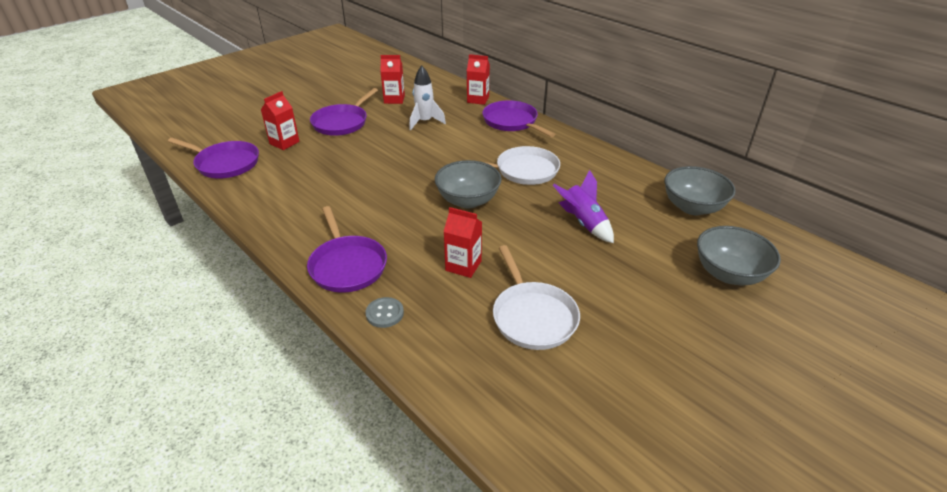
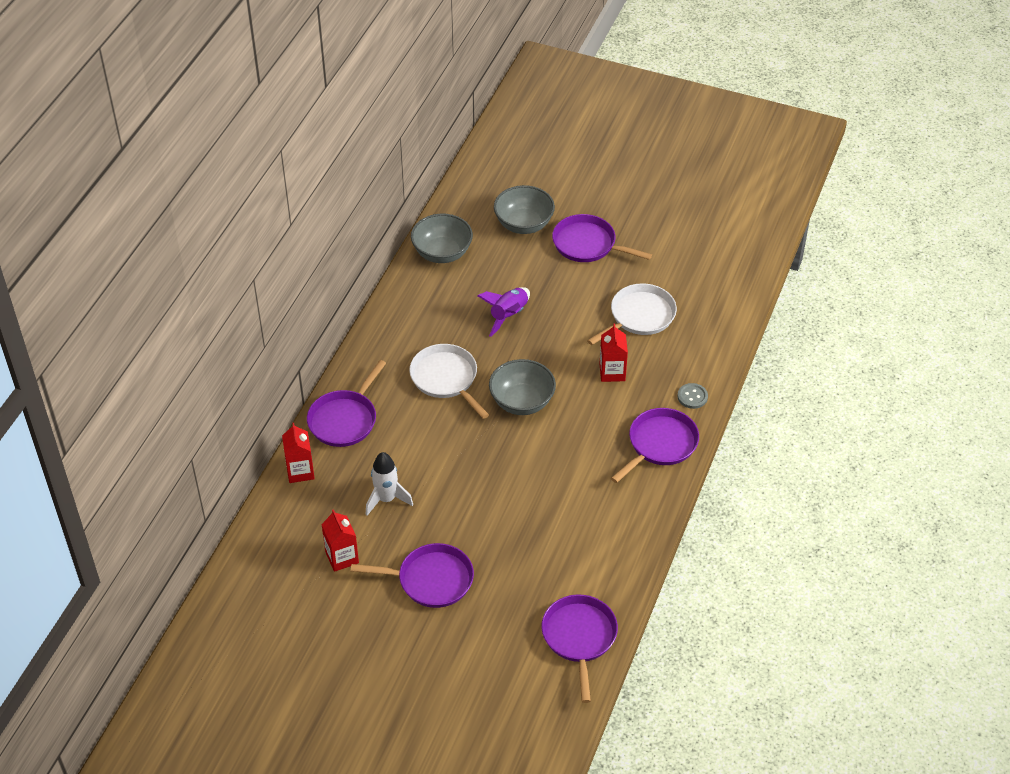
camera: 115 degrees left, 10 degrees up
red carton [261,91,300,150] -> none
none -> purple pan [552,214,652,262]

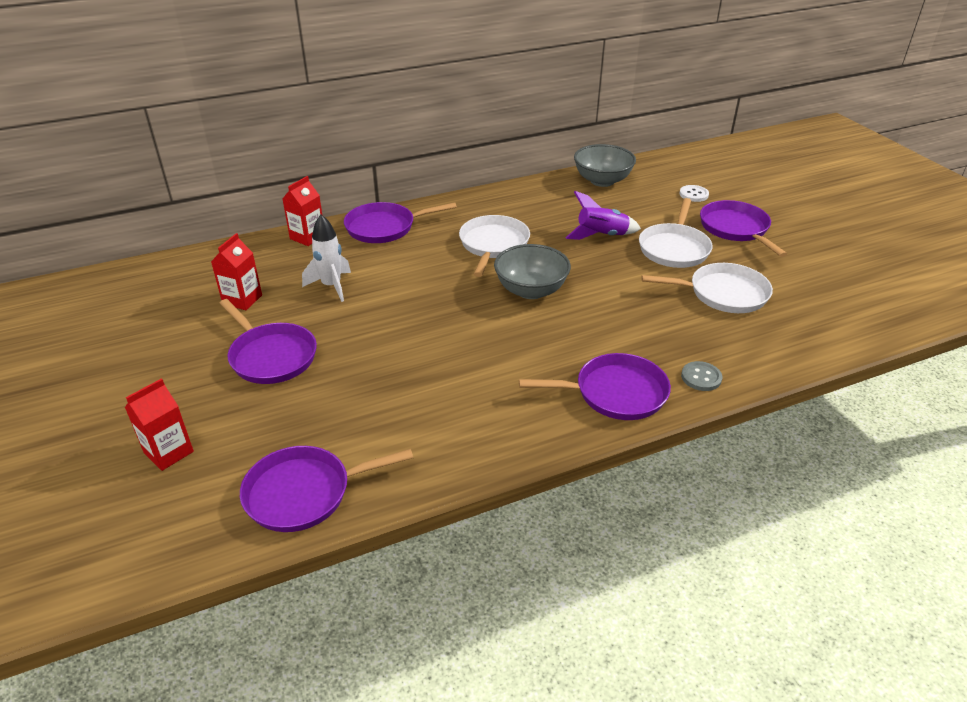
camera: 45 degrees right, 10 degrees down
grey bowl [494,185,555,234] -> white button [679,185,709,202]
purple pan [541,595,618,703] -> purple pan turned 150 degrees counterclockwise [240,446,413,532]
red carton [599,324,628,382] -> red carton moved to [125,378,194,471]
none -> white pan [639,198,713,268]

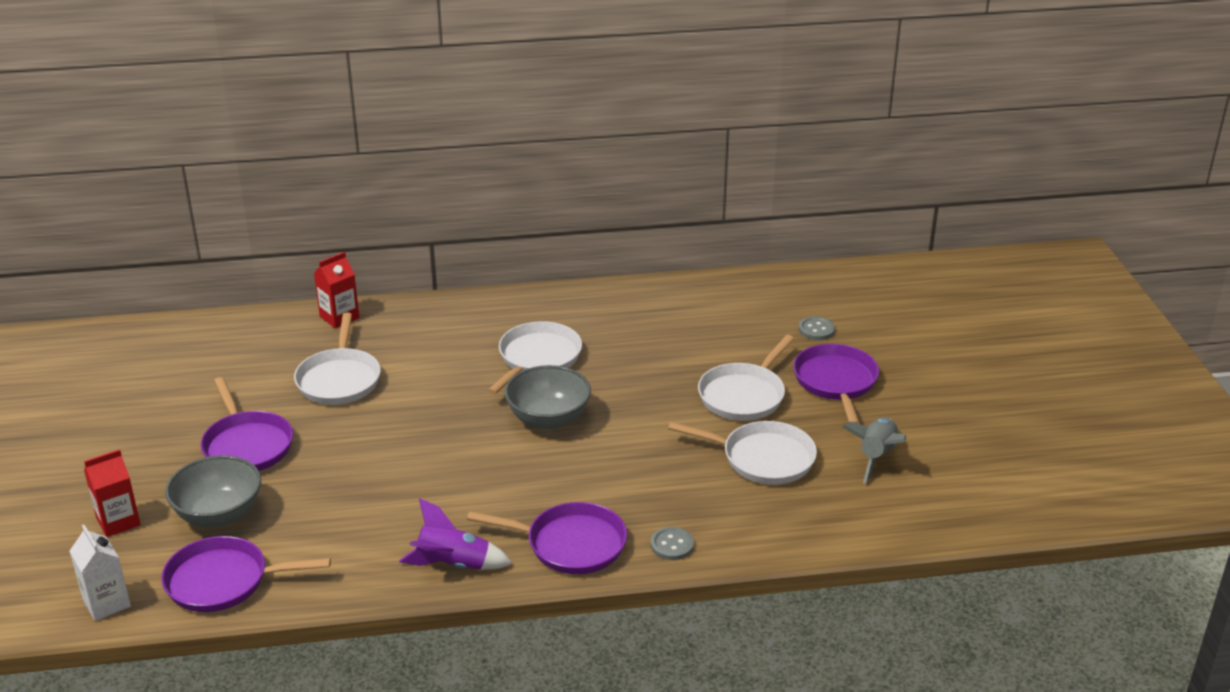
camera: 15 degrees right, 5 degrees down
red carton [211,233,262,310] -> none
white rocket [302,215,351,302] -> white pan [294,313,381,405]
purple pan [344,202,457,243] -> none
purple rocket [565,191,641,240] -> purple rocket moved to [399,498,512,570]
grey bowl [574,144,636,187] -> grey bowl moved to [165,455,261,527]
white button [679,185,709,202] -> grey button [798,316,835,340]
none -> white carton [70,525,131,621]
none -> grey rocket [843,418,906,484]

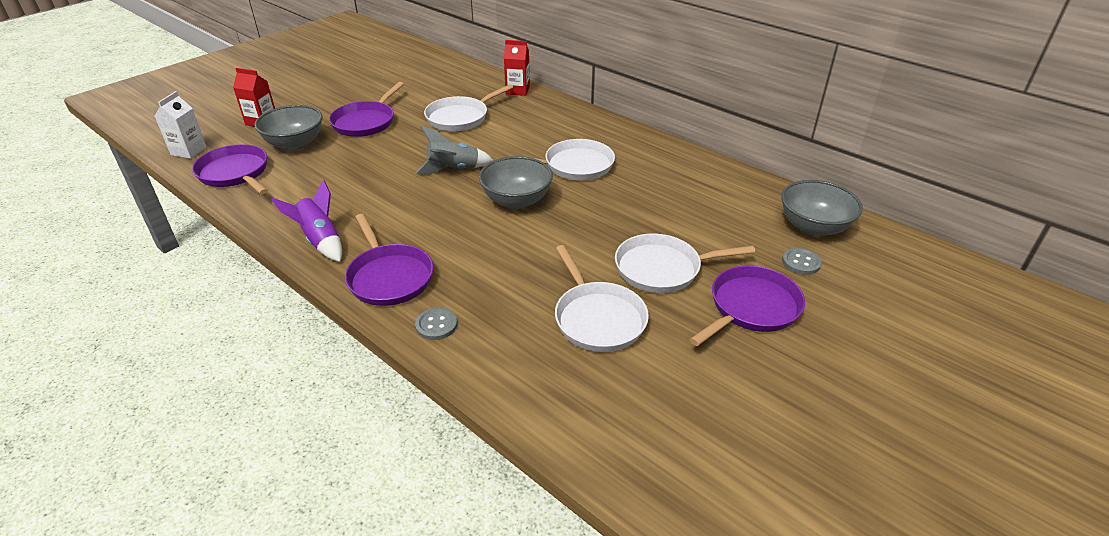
camera: 50 degrees right, 5 degrees up
grey rocket [843,418,906,484] -> grey rocket moved to [416,126,494,175]
none -> grey bowl [781,180,863,236]

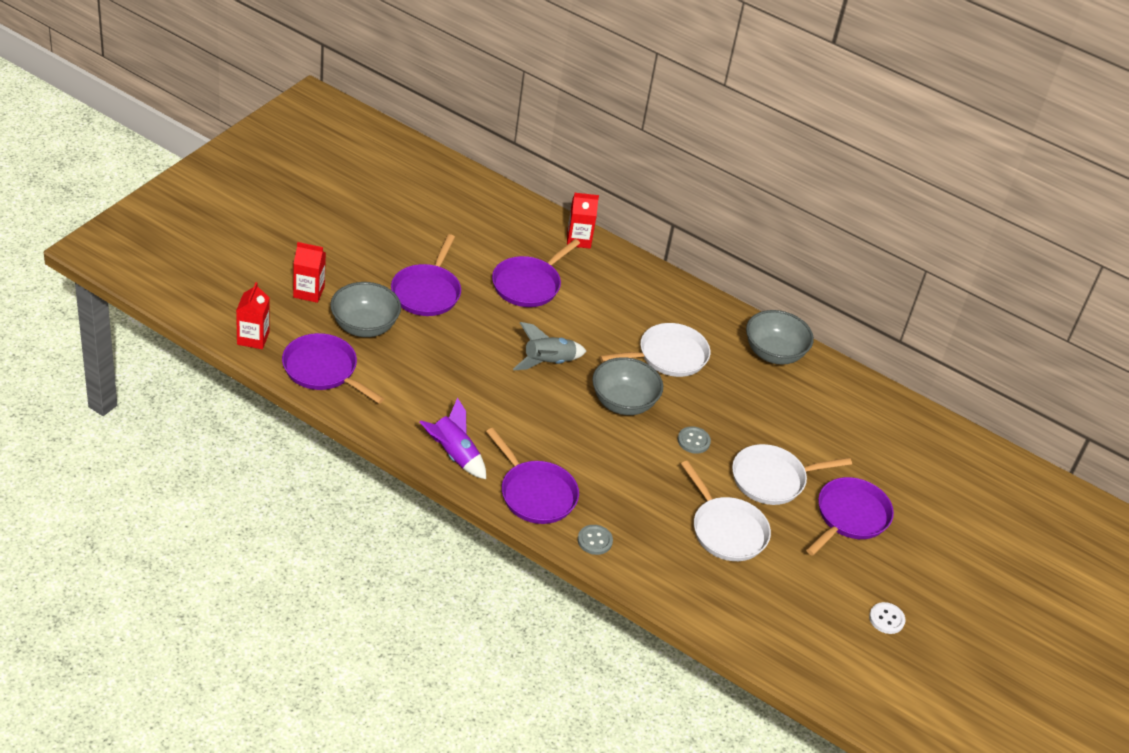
camera: 15 degrees left, 5 degrees up
white carton [155,91,207,159] -> red carton [236,282,270,349]
white pan [424,84,513,131] -> purple pan [492,239,580,307]
grey bowl [781,180,863,236] -> grey bowl moved to [746,310,814,365]
grey button [782,248,822,275] -> grey button moved to [678,426,711,454]
none -> white button [869,602,905,634]

